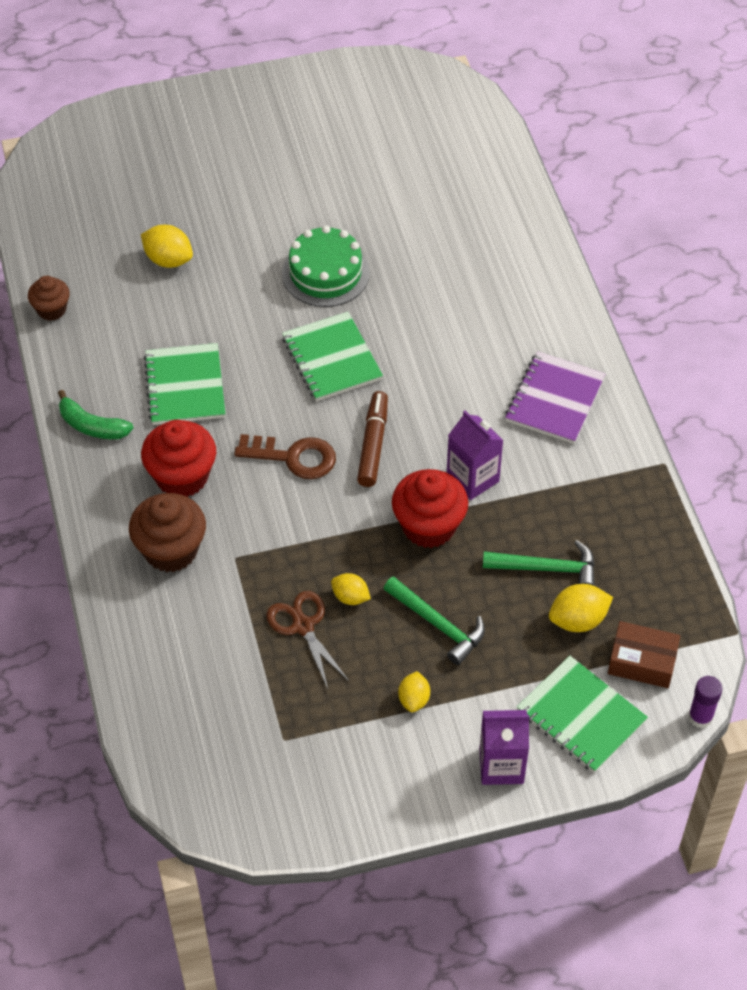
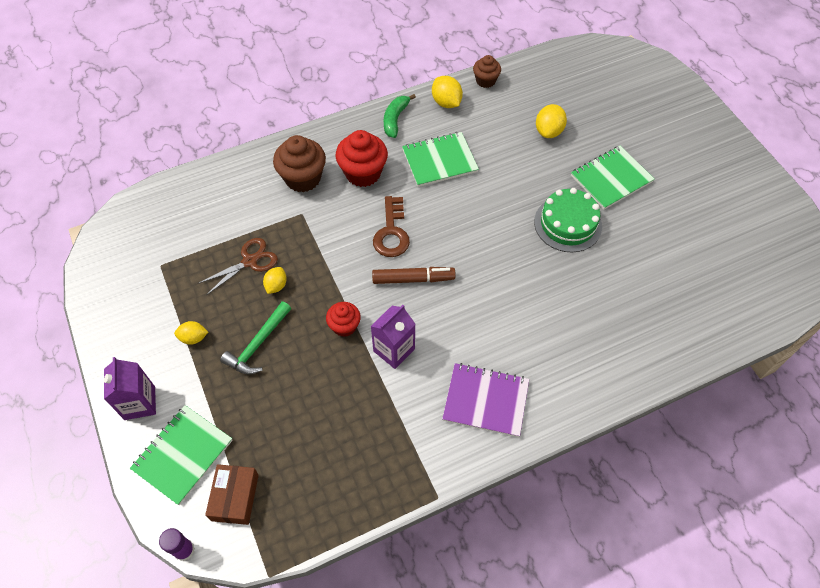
camera: 80 degrees right, 5 degrees up
green notebook [282,312,383,401] -> green notebook moved to [571,146,654,210]
red cupcake [392,469,468,548] -> red cupcake [326,302,361,337], size x0.59
green hammer [483,540,595,586] -> none
yellow lemon [549,584,613,632] -> yellow lemon moved to [432,76,463,108]

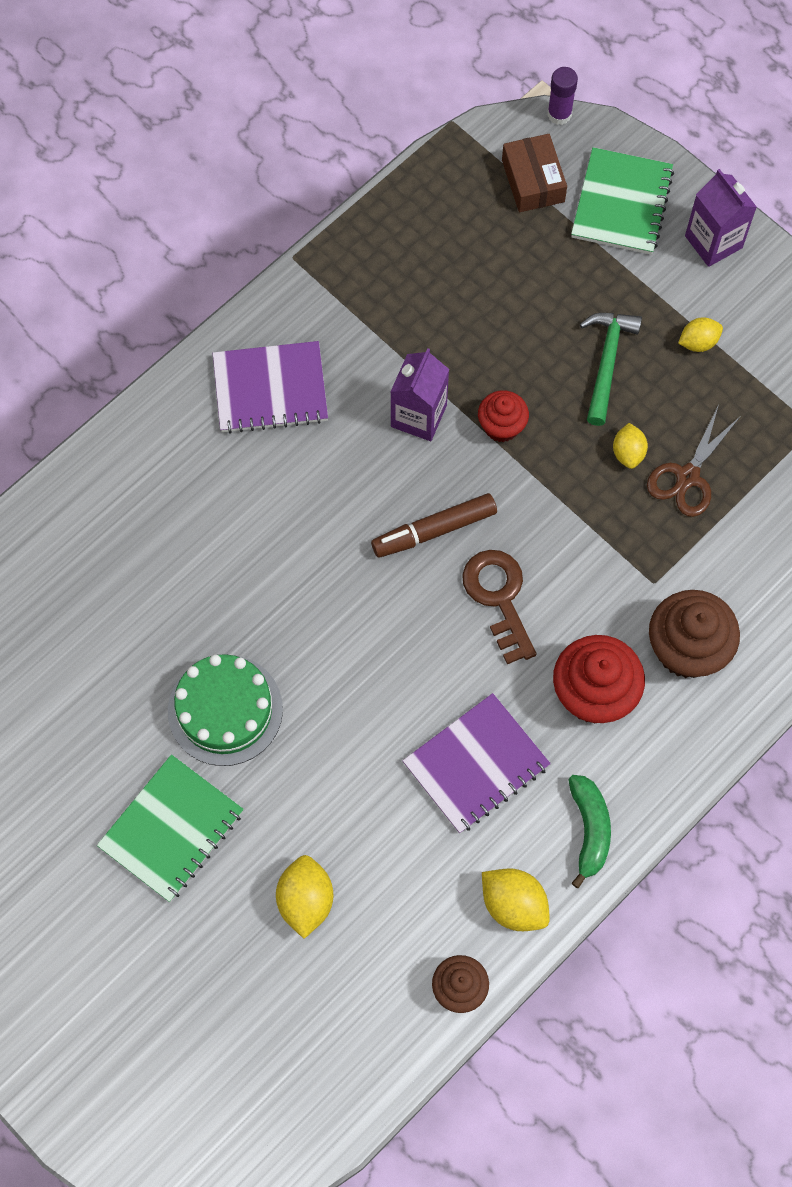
camera: 160 degrees right, 10 degrees up
green notebook [402,132,479,187] -> purple notebook [402,693,551,834]

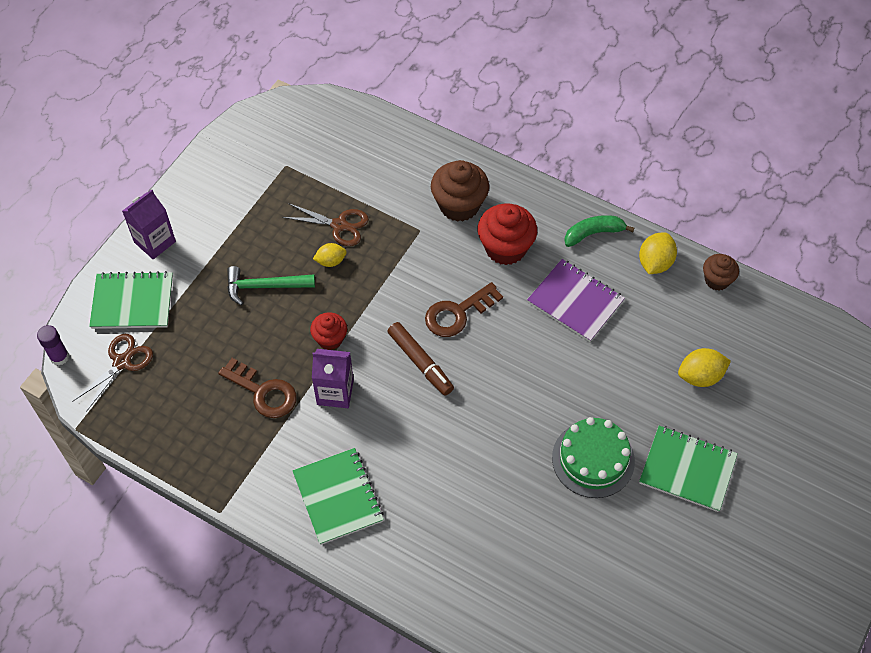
camera: 105 degrees left, 10 degrees down
purple notebook [213,341,328,434] -> green notebook [292,448,384,545]
brown box [502,134,567,212] -> brown scissors [72,334,153,412]
yellow lemon [678,317,723,352] -> none
none -> brown key [218,358,297,418]

